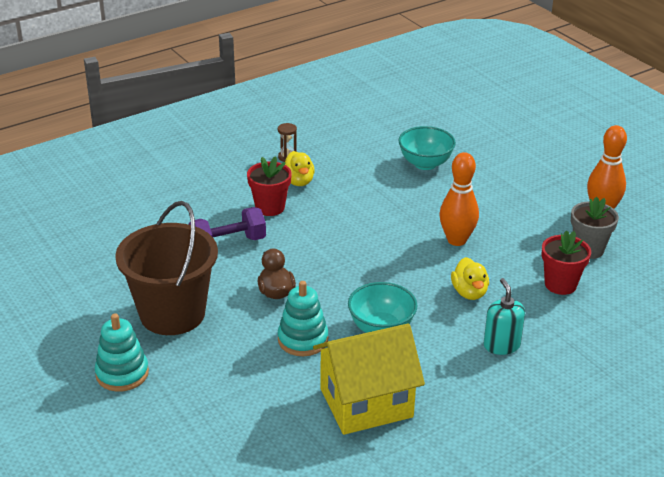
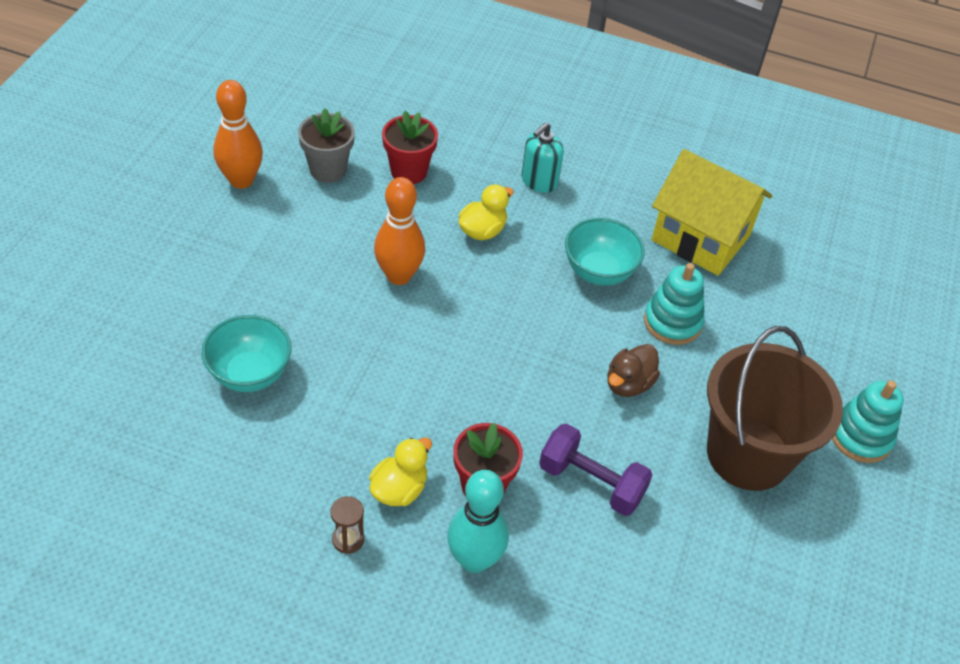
camera: 130 degrees left, 15 degrees up
none -> turquoise bowling pin [447,470,509,573]

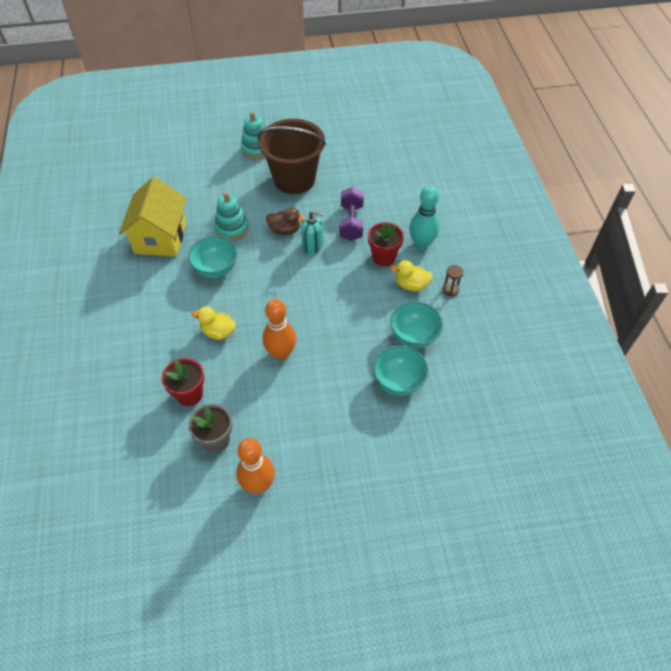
camera: 115 degrees left, 5 degrees up
turquoise soap dispenser [522,122,564,193] -> turquoise soap dispenser moved to [301,210,324,254]
none -> turquoise bowl [390,302,443,348]

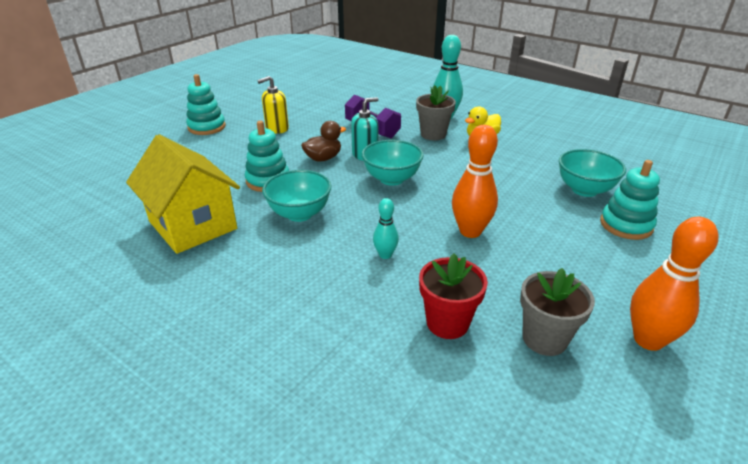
camera: 45 degrees left, 20 degrees down
yellow duck [192,307,236,340] -> turquoise bowling pin [373,198,399,259]
brown bucket [258,119,326,194] -> yellow soap dispenser [257,76,289,134]
red flower pot [368,222,404,266] -> grey flower pot [416,85,456,140]
turquoise bowl [390,302,443,348] -> turquoise bowl moved to [362,140,424,186]
brown hourglass [443,265,464,297] -> none
none -> turquoise stacking toy [600,160,660,240]

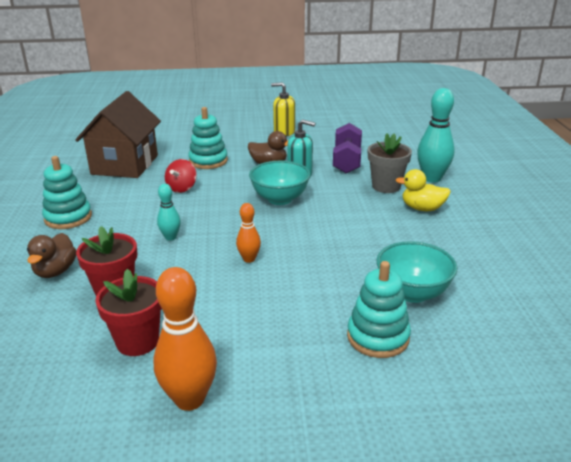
camera: 50 degrees right, 5 degrees down
yellow house [126,134,240,254] -> brown house [75,91,161,178]
turquoise stacking toy [186,74,226,135] -> turquoise stacking toy moved to [42,156,92,229]
turquoise bowl [262,170,331,222] -> red spinning top [165,159,197,193]
orange bowling pin [452,125,498,238] -> orange bowling pin [236,203,261,263], size x0.55
grey flower pot [520,268,595,356] -> red flower pot [95,269,162,356]
none -> brown duck [27,233,77,278]

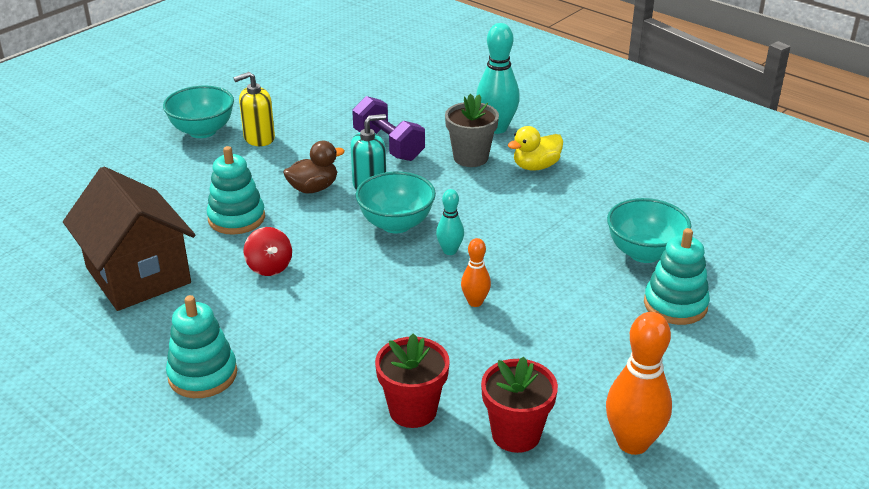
camera: 45 degrees left, 5 degrees up
brown duck [27,233,77,278] -> none
turquoise bowling pin [157,184,181,241] -> turquoise bowling pin moved to [436,189,464,255]
none -> turquoise bowl [163,86,234,138]

